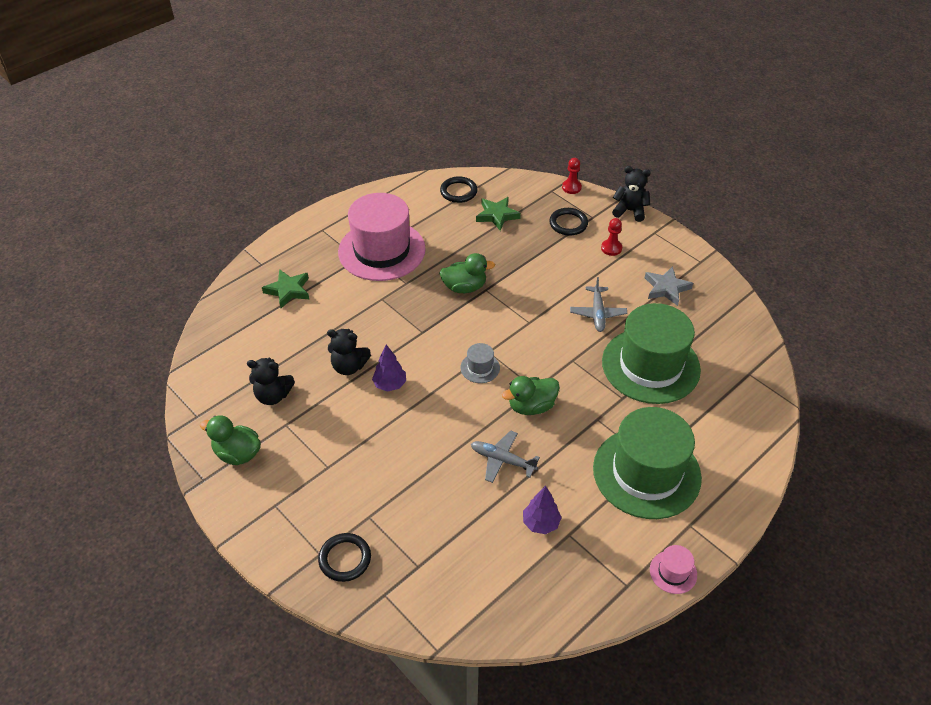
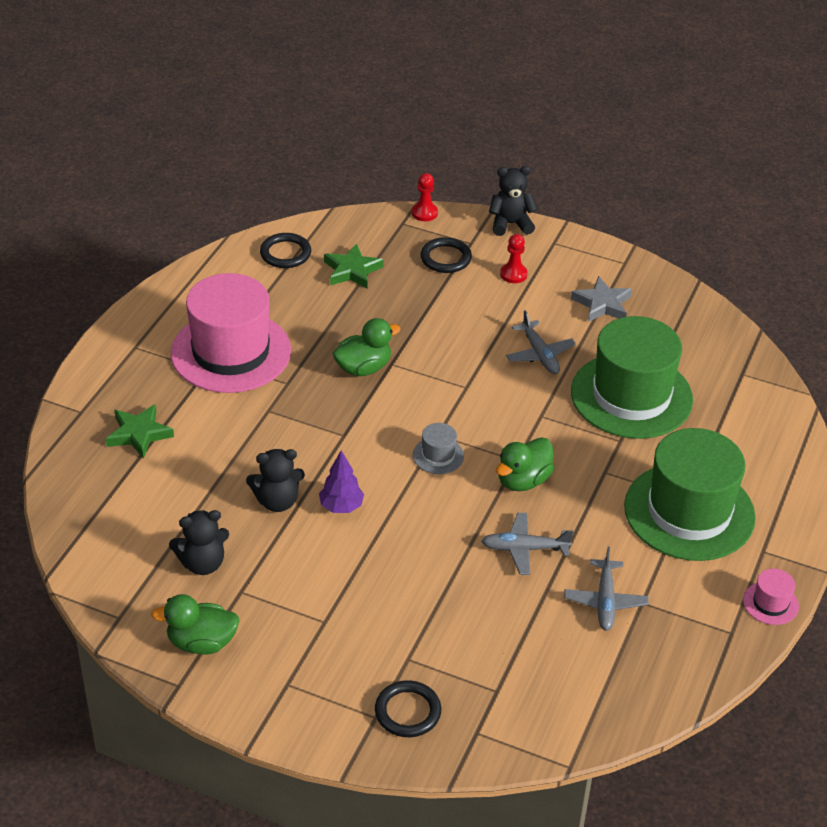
camera: 25 degrees left, 5 degrees down
purple tree [523,486,562,534] -> grey plane [564,547,649,631]

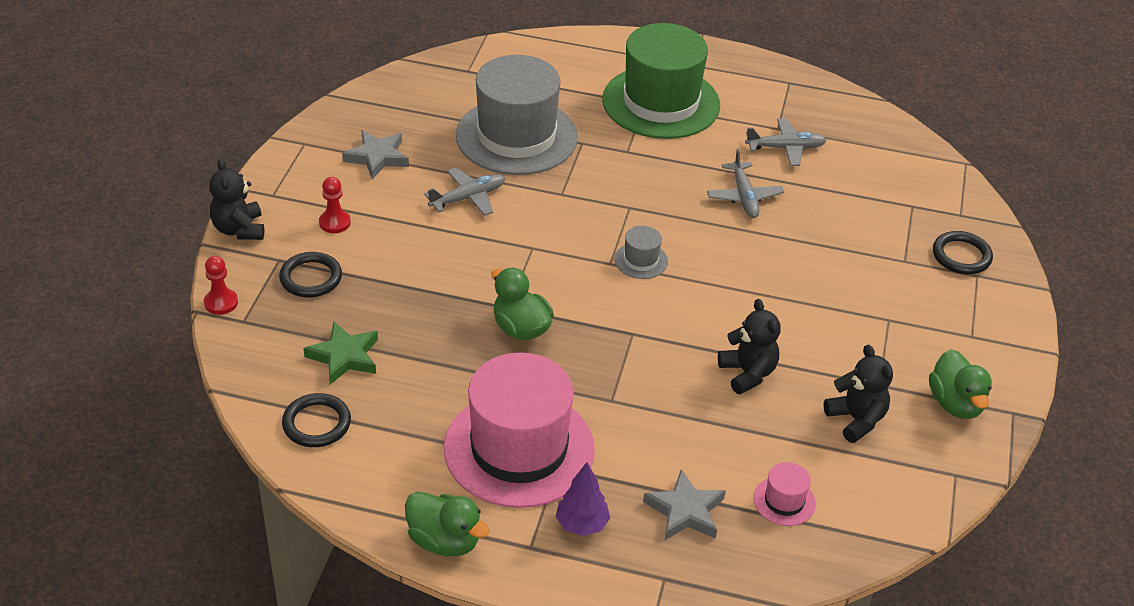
camera: 100 degrees left, 0 degrees up
green star [106,404,174,459] -> grey star [643,469,726,541]
purple tree [319,450,364,513] -> purple tree moved to [556,462,610,536]
green duck [496,437,554,491] -> green duck moved to [405,492,490,556]
green hat [571,316,693,439] -> grey hat [456,55,578,175]
pink hat [743,569,799,625] -> pink hat moved to [753,462,816,526]

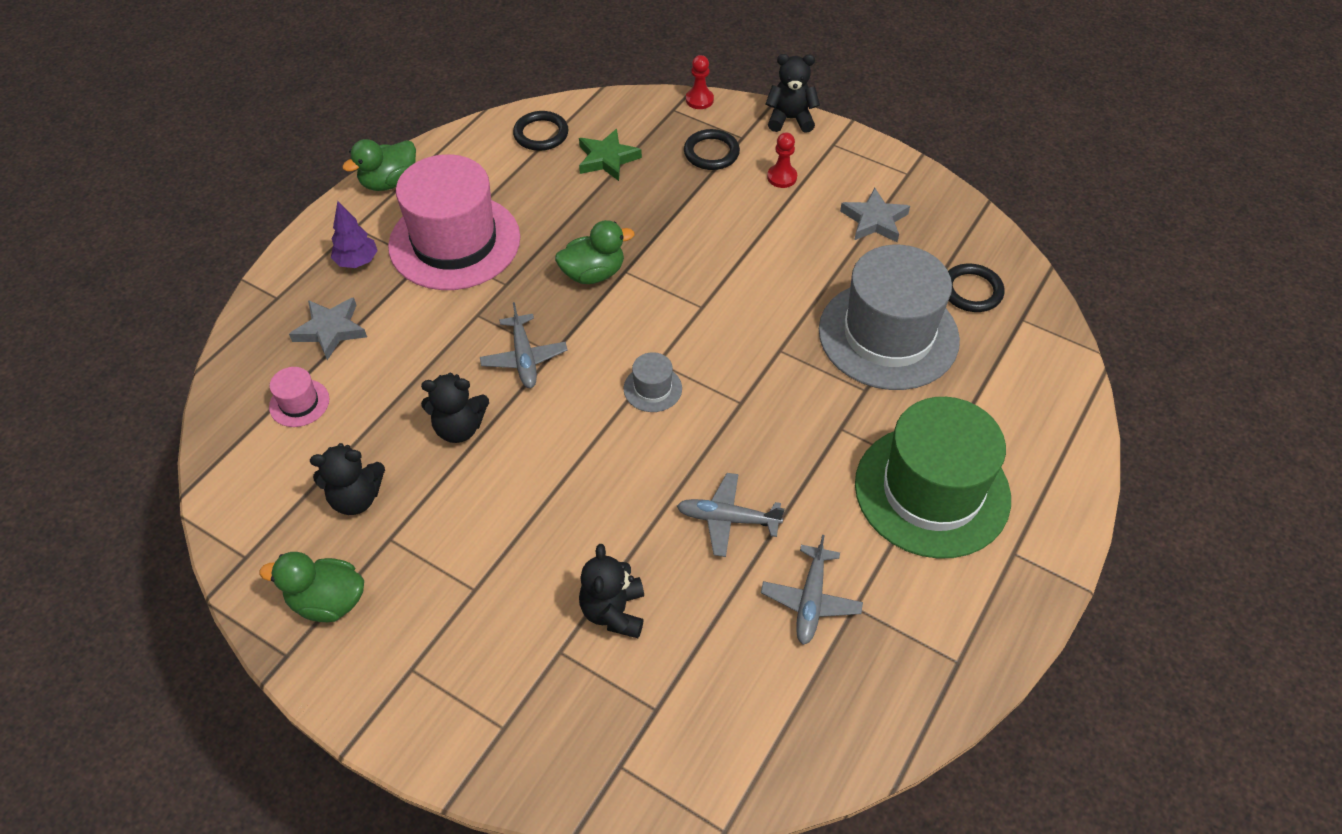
camera: 110 degrees right, 10 degrees up
grey plane [424,168,505,216] -> grey plane moved to [480,302,568,388]
black ring [933,231,993,274] -> black ring moved to [948,264,1004,312]
none -> black teddy bear [579,544,644,638]

